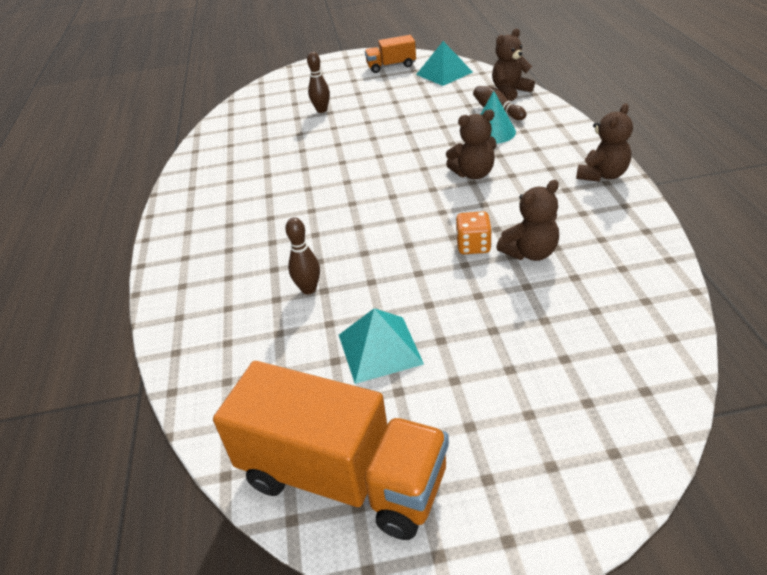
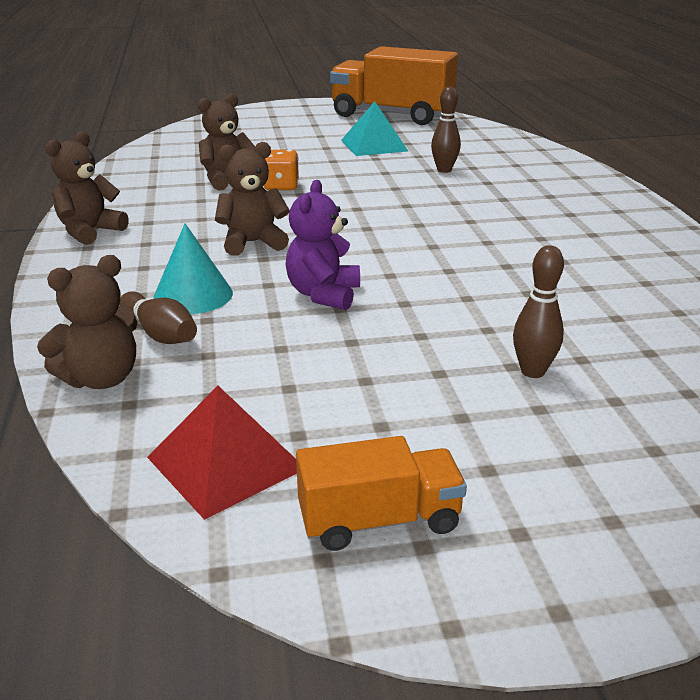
camera: 175 degrees right, 10 degrees down
turquoise pyramid [416,41,473,86] -> red pyramid [147,386,297,520]
none -> purple teddy bear [286,180,360,310]

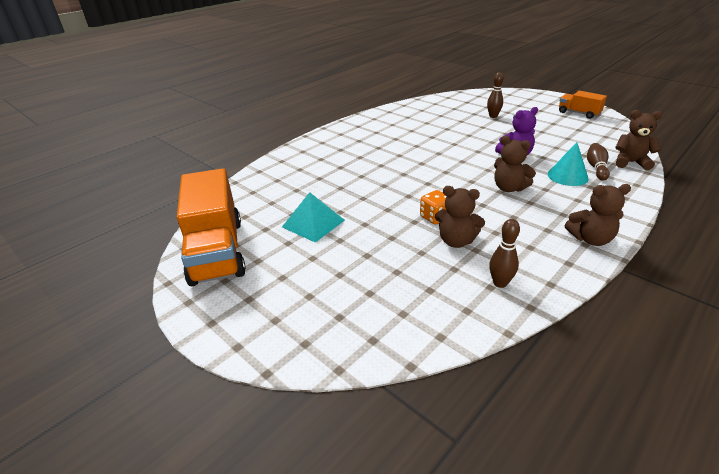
camera: 125 degrees left, 5 degrees up
red pyramid [147,386,297,520] -> none
brown bowling pin [431,86,461,173] -> brown bowling pin moved to [489,219,520,288]

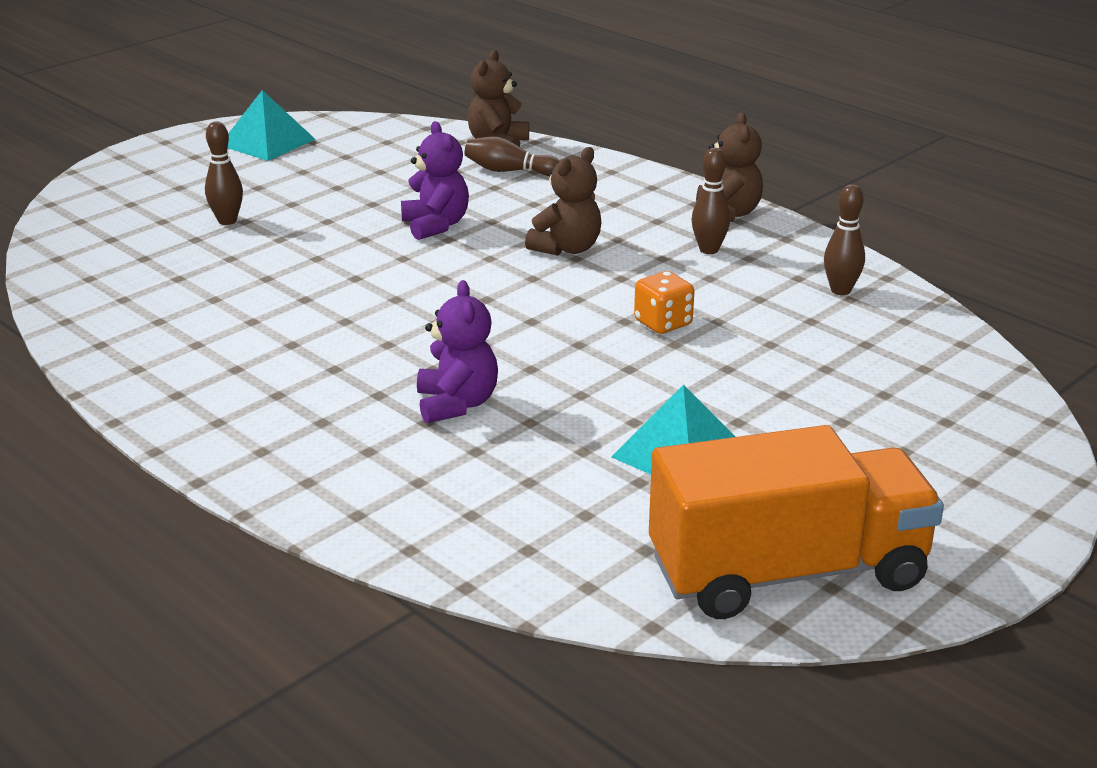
camera: 90 degrees left, 5 degrees down
brown teddy bear [435,186,485,248] -> none
turquoise cone [548,142,589,186] -> none
orange truck [559,91,607,119] -> turquoise pyramid [228,90,316,161]
none -> purple teddy bear [417,280,498,423]
none -> brown bowling pin [691,148,730,254]

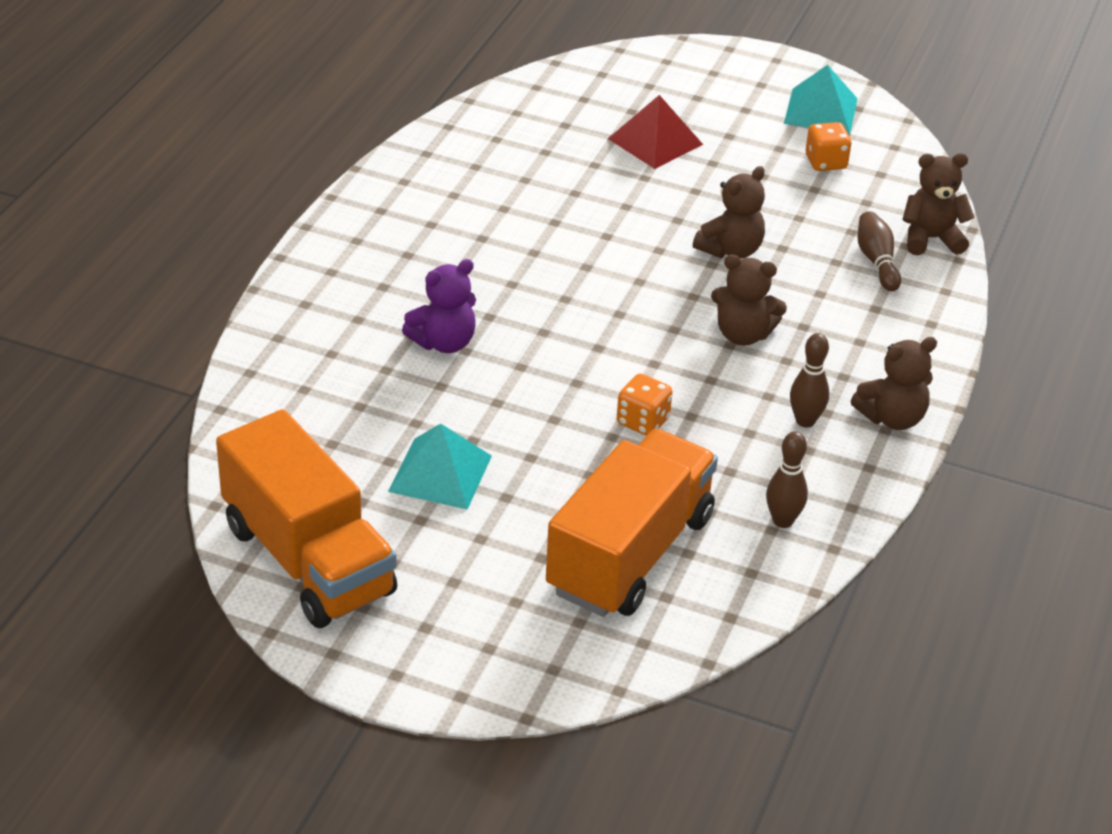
camera: 65 degrees right, 10 degrees up
brown bowling pin [205,121,243,225] -> red pyramid [608,95,703,169]
purple teddy bear [401,121,469,240] -> brown teddy bear [693,166,765,259]
none -> orange truck [546,429,718,617]
none -> orange dice [806,122,852,171]

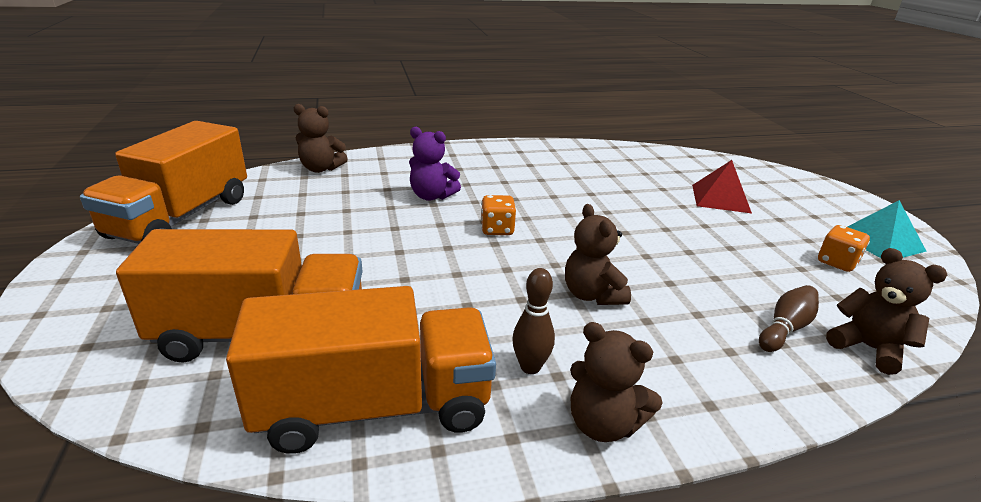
camera: 55 degrees right, 10 degrees down
turquoise pyramid [388,423,492,510] -> none
orange dice [617,374,673,436] -> orange dice moved to [481,195,516,235]
brown teddy bear [693,166,765,259] -> brown teddy bear moved to [294,104,348,173]
brown bowling pin [766,431,808,528] -> orange truck [226,286,496,454]

